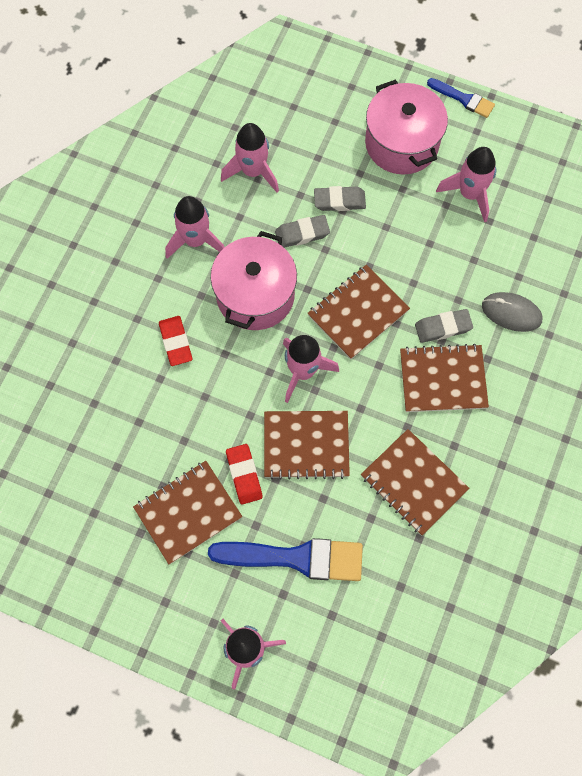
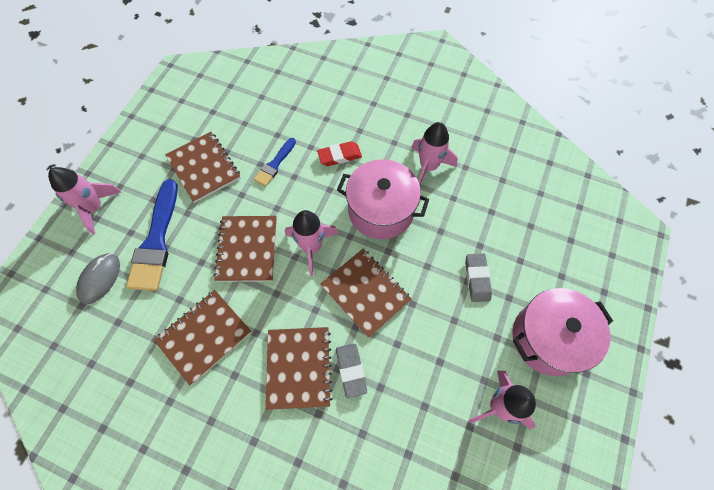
camera: 90 degrees right, 5 degrees down
pink rocket [221,123,279,192] -> none
red eraser [226,444,263,505] -> none
grey eraser [275,215,330,248] -> none
blue brush [427,78,495,118] -> blue brush moved to [253,138,296,187]
grey mouse [482,292,543,332] -> grey mouse moved to [76,253,120,304]

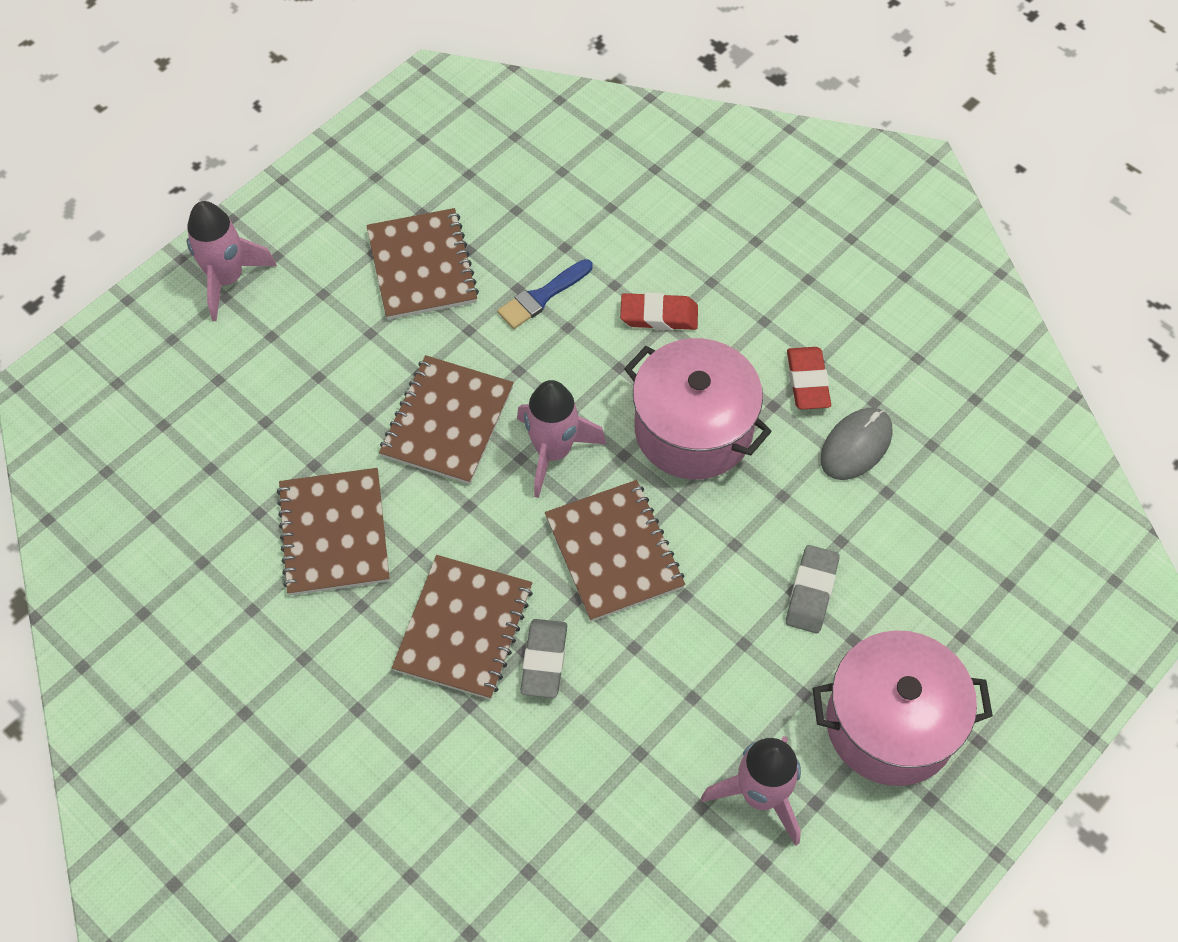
camera: 20 degrees right, 5 degrees down
grey mouse [76,253,120,304] -> grey mouse moved to [820,408,893,480]
blue brush [126,179,178,291] -> none
brown notebook [154,290,251,385] -> brown notebook turned 75 degrees counterclockwise [277,468,389,596]
pink rocket [411,122,458,186] -> red eraser [787,347,831,410]

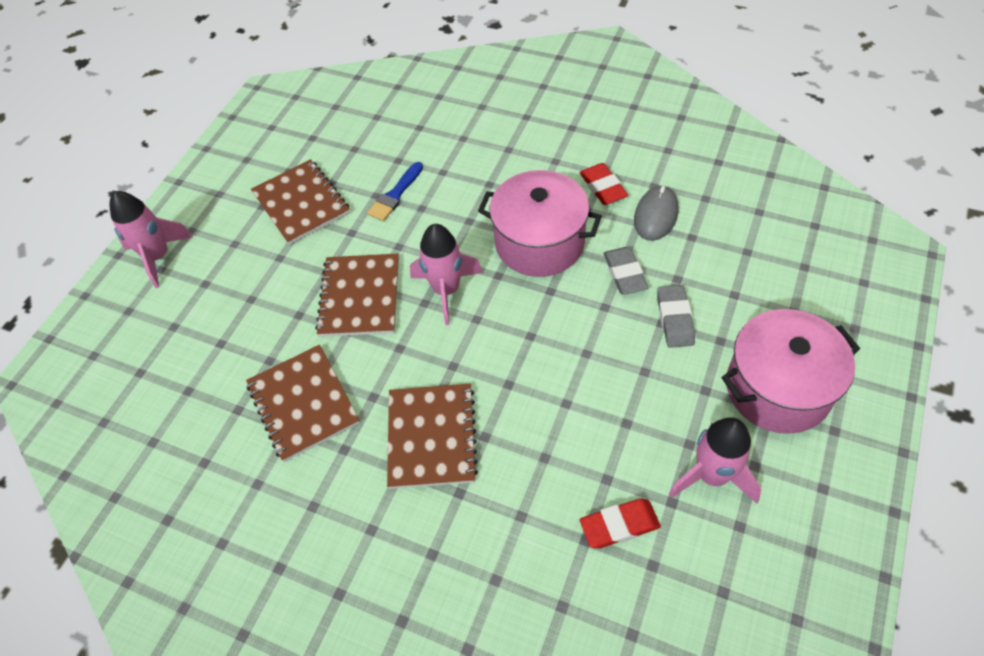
camera: 15 degrees left, 5 degrees down
grey eraser [520,619,567,698] -> grey eraser moved to [604,247,648,295]
brown notebook [545,480,685,622] -> none
red eraser [620,292,698,330] -> red eraser moved to [580,498,661,548]

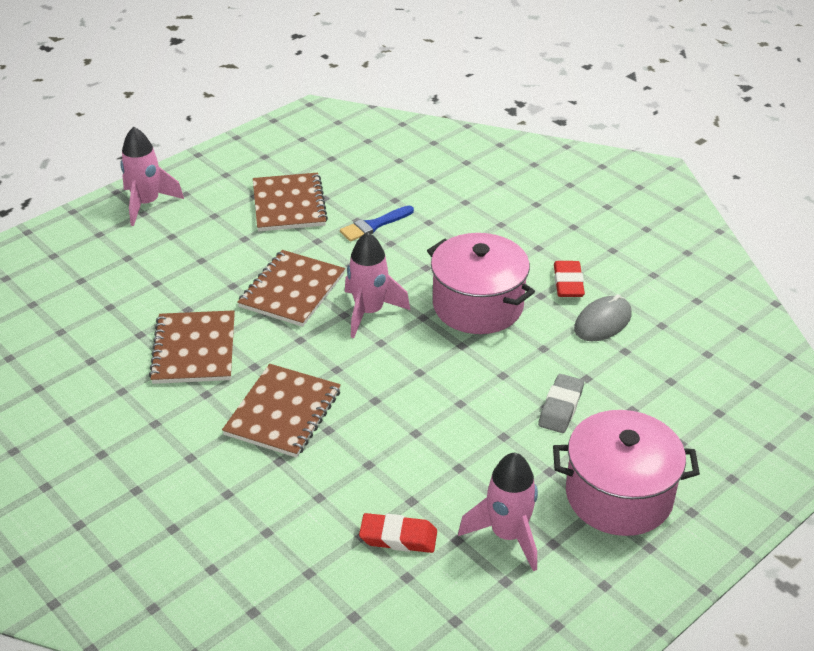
camera: 20 degrees right, 15 degrees down
grey eraser [604,247,648,295] -> none

